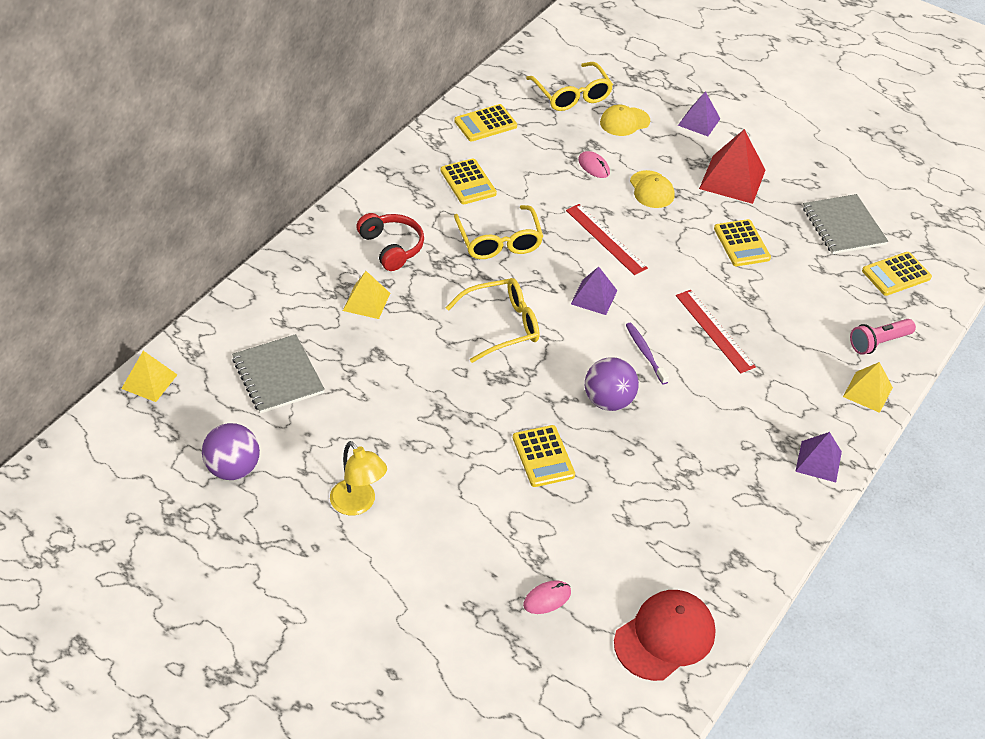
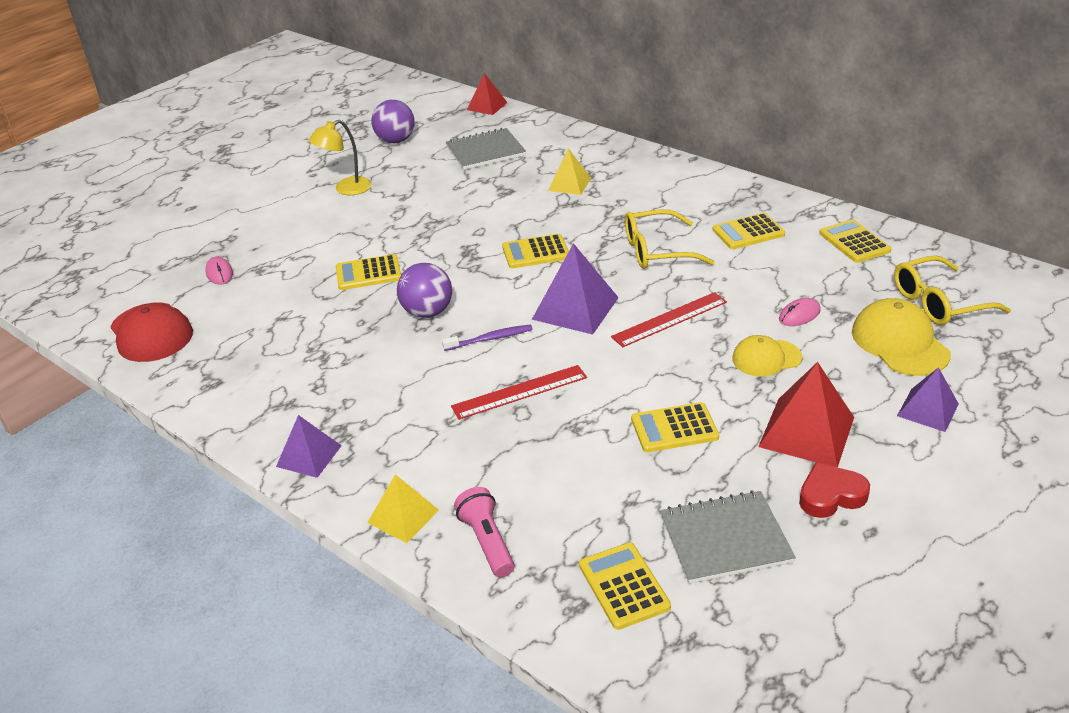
camera: 100 degrees right, 10 degrees down
yellow pyramid [121,351,177,402] -> red pyramid [467,73,508,115]
red headphones [356,213,424,271] -> none
yellow glasses [446,278,539,363] -> yellow calculator [502,234,569,268]
purple pyramid [571,267,617,315] -> purple pyramid [532,243,619,335], size x1.61
yellow cap [600,105,650,136] -> yellow cap [852,298,951,376], size x1.54
none -> red heart [799,462,870,518]

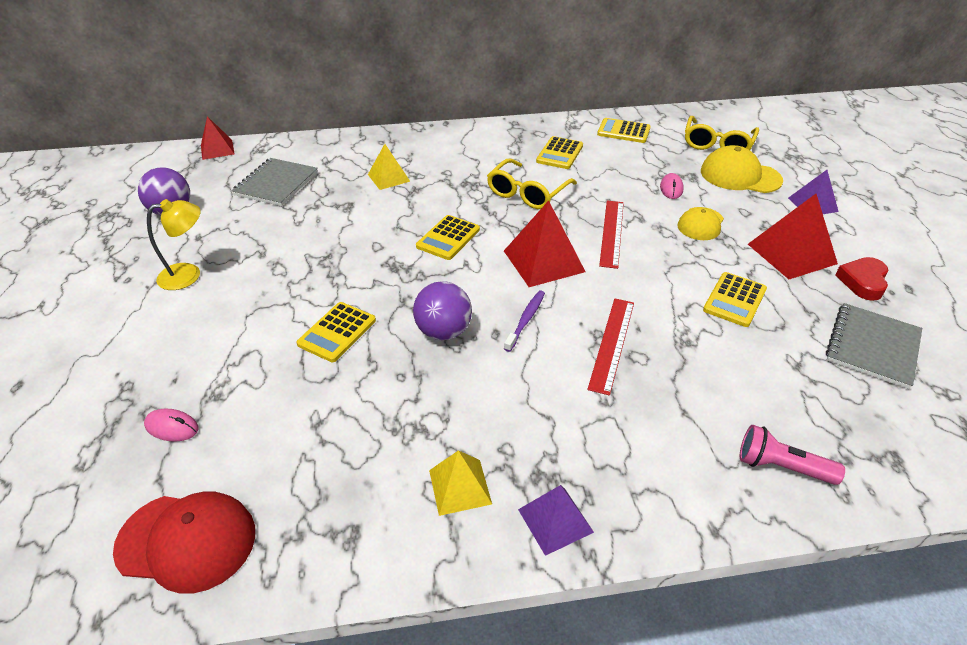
camera: 50 degrees left, 5 degrees up
yellow lamp [309,120,372,195] -> yellow lamp turned 120 degrees counterclockwise [147,199,201,290]
yellow pyramid [367,474,439,543] -> yellow pyramid moved to [429,450,492,516]
purple pyramid [532,243,619,335] -> red pyramid [504,200,586,287]
yellow calculator [579,542,671,630] -> none

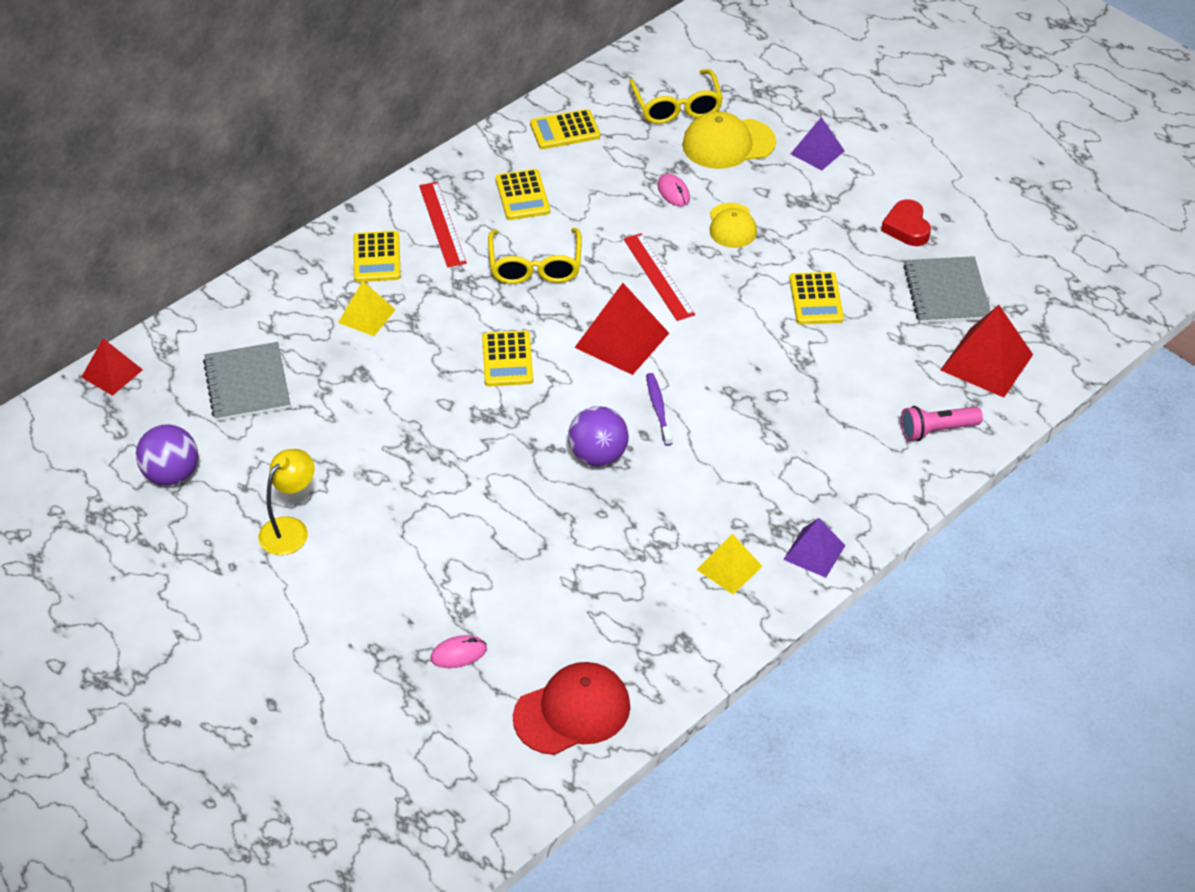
camera: 35 degrees left, 5 degrees up
yellow calculator [296,302,376,362] -> yellow calculator moved to [353,231,401,282]
red ruler [587,299,634,395] -> red ruler moved to [419,182,467,268]
red pyramid [748,194,838,279] -> red pyramid moved to [941,305,1033,398]

